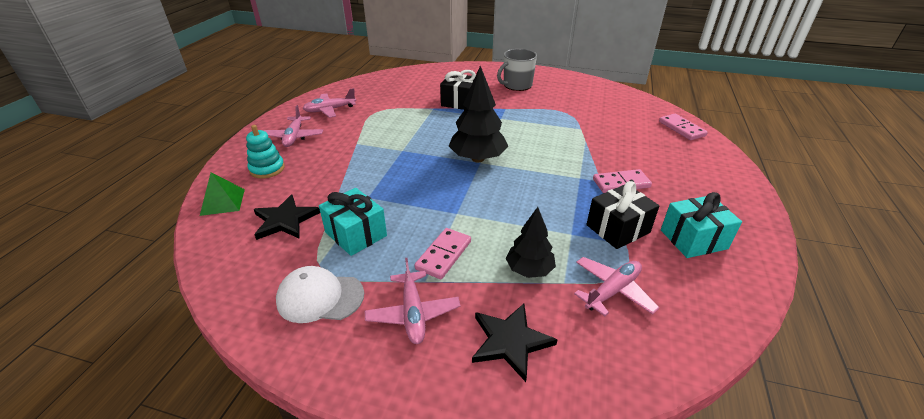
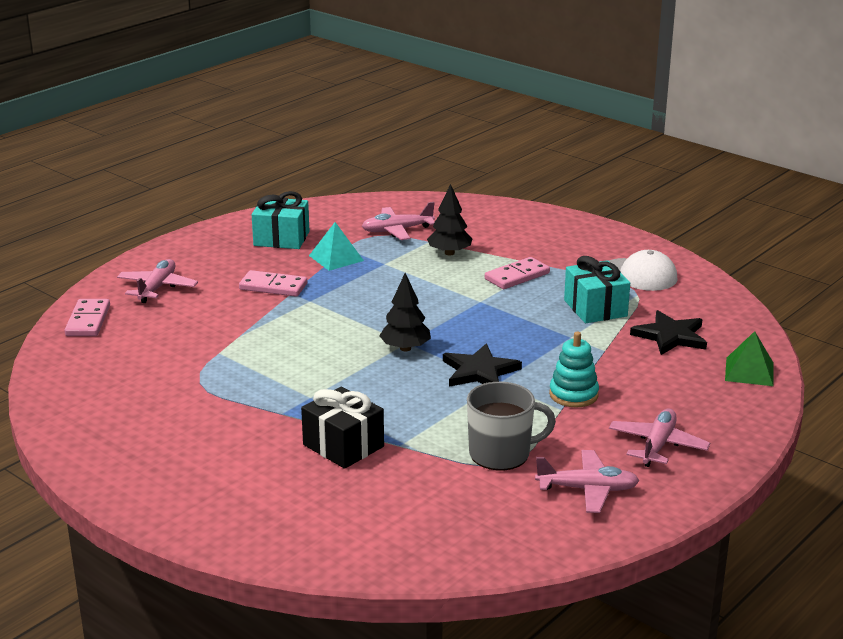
camera: 155 degrees left, 10 degrees down
turquoise stacking toy [246,125,285,179] -> turquoise stacking toy moved to [549,332,599,407]
pink plane [365,258,461,344] -> pink plane moved to [117,259,198,303]
black tree [449,65,509,162] -> black tree [379,273,431,351], size x0.63
black star [472,304,558,382] -> black star moved to [443,344,522,387]
grey mug [497,49,537,91] -> grey mug moved to [467,382,556,470]
black gift [586,181,659,249] -> turquoise pyramid [309,222,364,271]

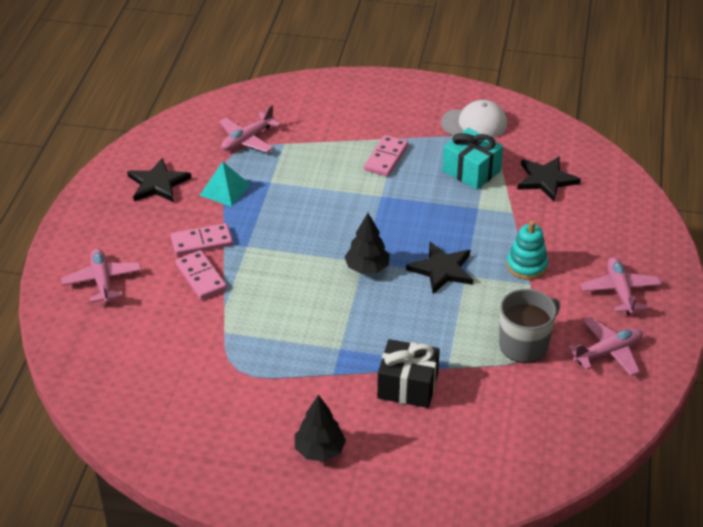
camera: 30 degrees left, 15 degrees up
pink domino [64,299,110,336] -> pink domino moved to [175,250,227,299]
turquoise gift [251,191,309,249] -> black star [127,158,191,202]
black tree [427,184,472,255] -> black tree moved to [295,395,346,462]
green pyramid [725,331,774,386] -> none

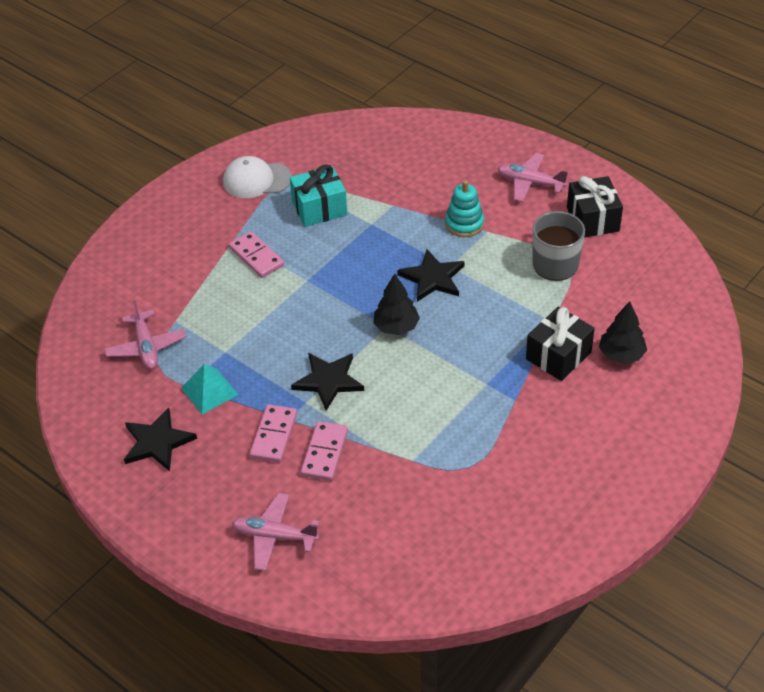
camera: 60 degrees left, 5 degrees up
pink domino [175,250,227,299] -> pink domino turned 75 degrees counterclockwise [301,421,348,481]
black tree [295,395,346,462] -> black tree moved to [599,301,647,364]
white cap [441,100,507,138] -> white cap turned 120 degrees counterclockwise [223,156,292,198]
black star [517,156,581,201] -> black star moved to [291,353,364,411]
pink plane [568,317,643,376] -> black gift [567,176,623,238]

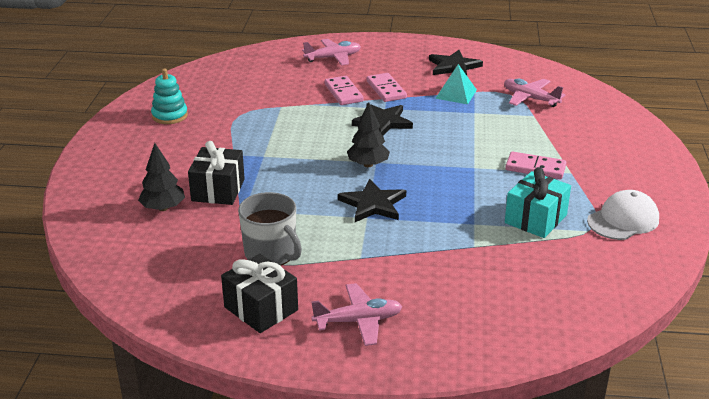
camera: 145 degrees right, 15 degrees down
turquoise stacking toy [445,180,484,237] -> turquoise stacking toy moved to [151,68,188,124]

